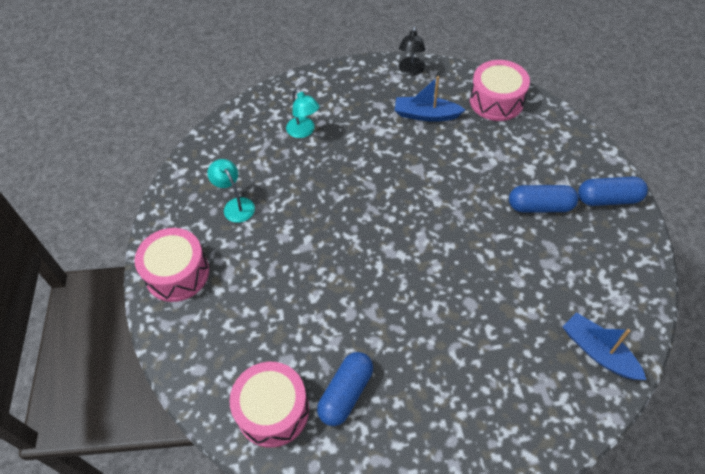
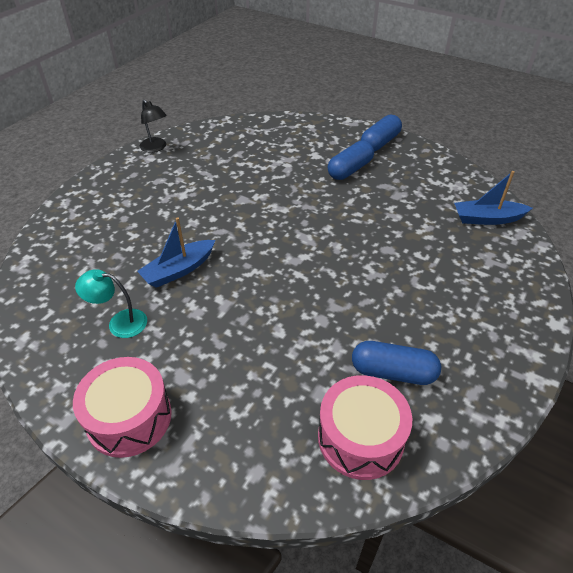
camera: 50 degrees left, 10 degrees down
turquoise lamp [286,89,320,138] -> none
blue capsule [317,352,373,426] -> blue capsule turned 60 degrees counterclockwise [352,341,441,385]
blue boat [395,76,465,122] -> blue boat moved to [137,217,215,288]
pink drum [470,60,530,121] -> none

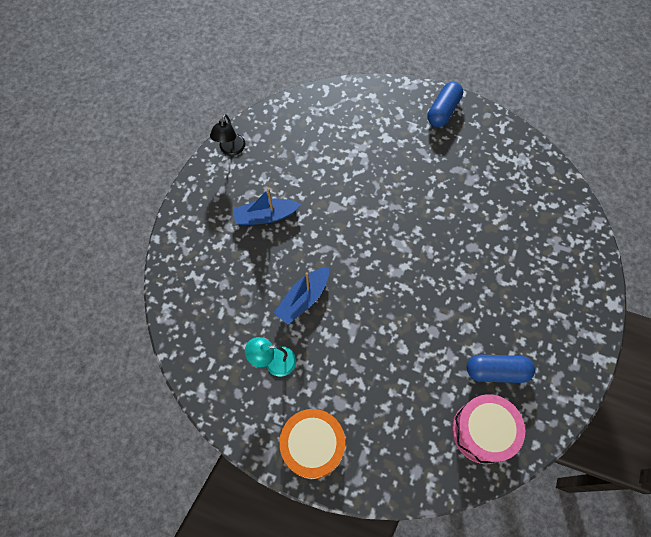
camera: 10 degrees left, 20 degrees up
pink drum [73,357,172,458] -> orange drum [279,409,345,479]
black lamp [140,99,167,153] -> black lamp turned 60 degrees clockwise [210,114,246,156]
blue capsule [328,140,374,180] -> none
blue boat [454,171,532,225] -> blue boat moved to [233,188,302,225]

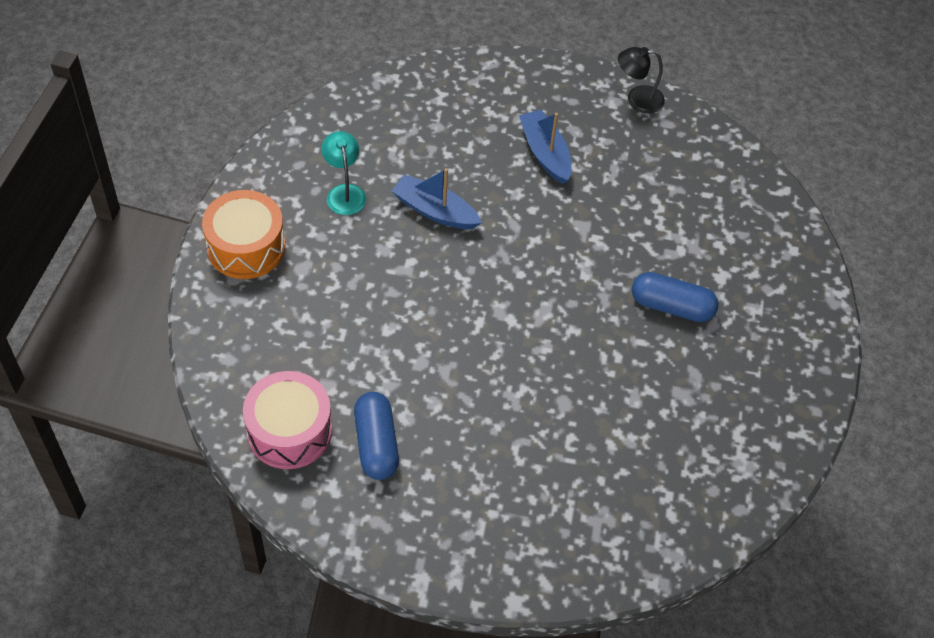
camera: 75 degrees right, 10 degrees down
blue capsule [427,82,463,127] -> blue capsule moved to [632,272,719,322]

